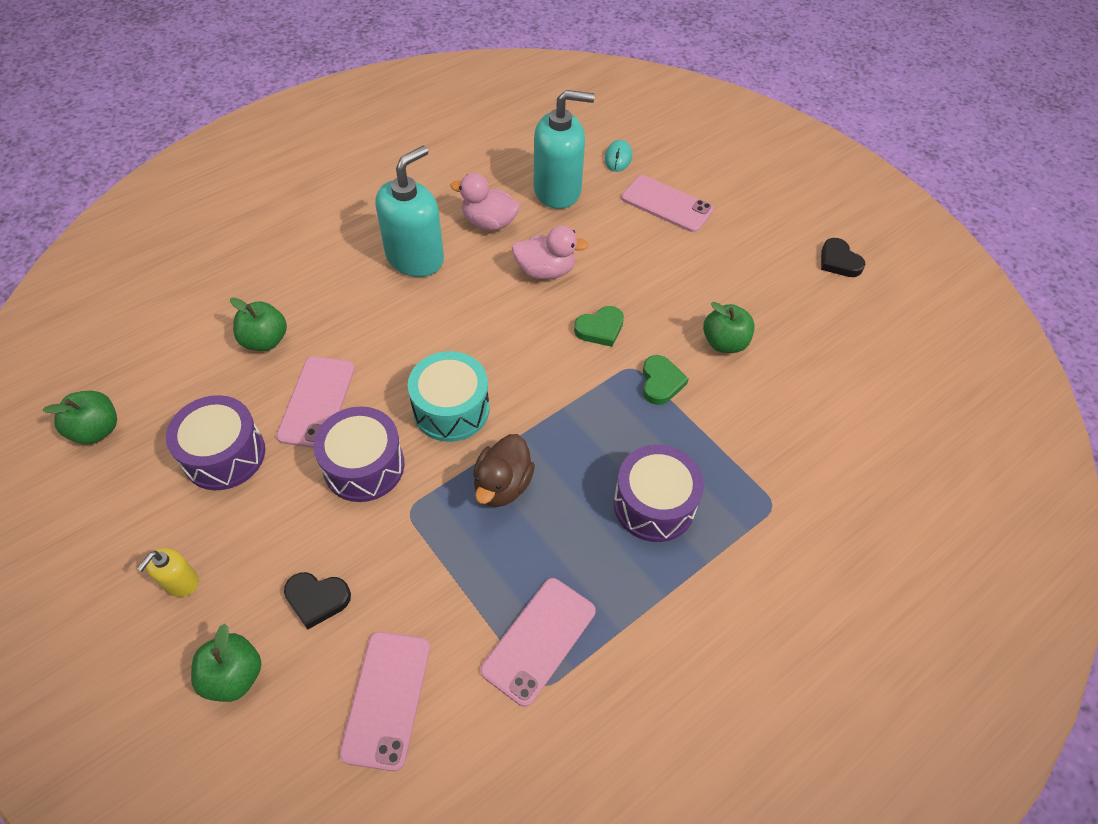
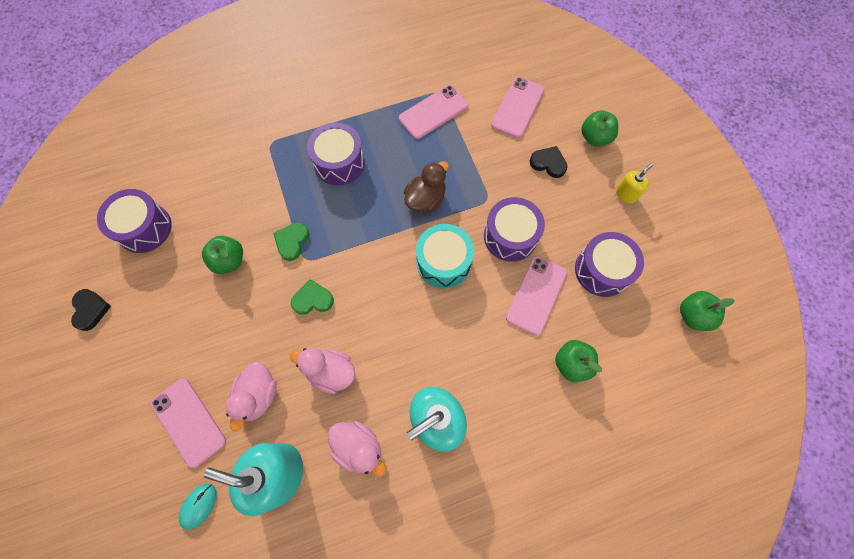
camera: 160 degrees left, 15 degrees up
none -> purple drum [97,189,172,253]
none -> pink duck [226,362,277,432]

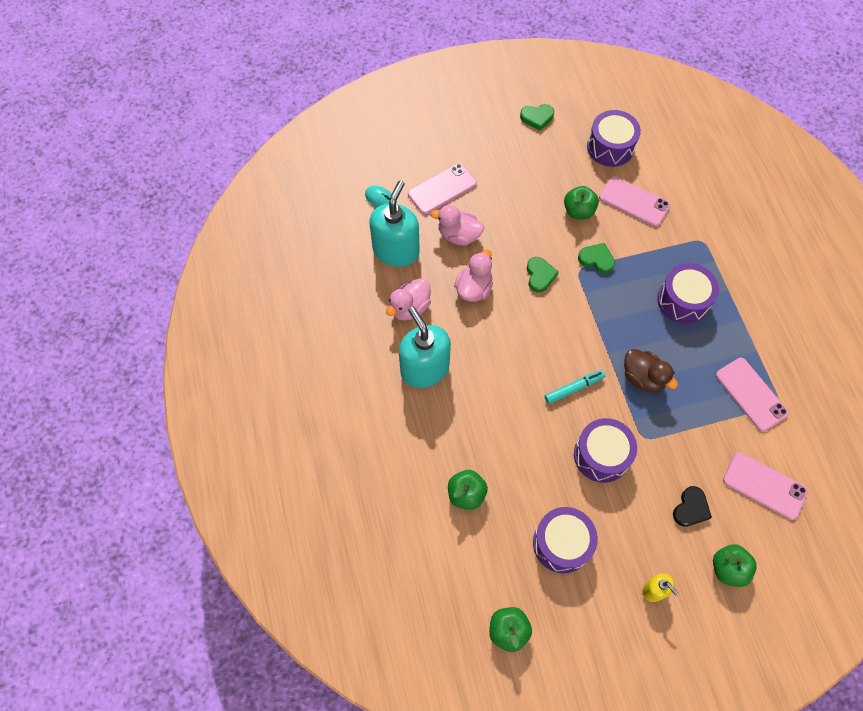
camera: 95 degrees right, 5 degrees down
black heart [71,289,111,331] -> green heart [520,104,554,131]
turquoise drum [416,224,474,289] -> turquoise marker [545,370,605,404]
pink phone [506,256,567,335] -> pink phone moved to [599,176,671,227]

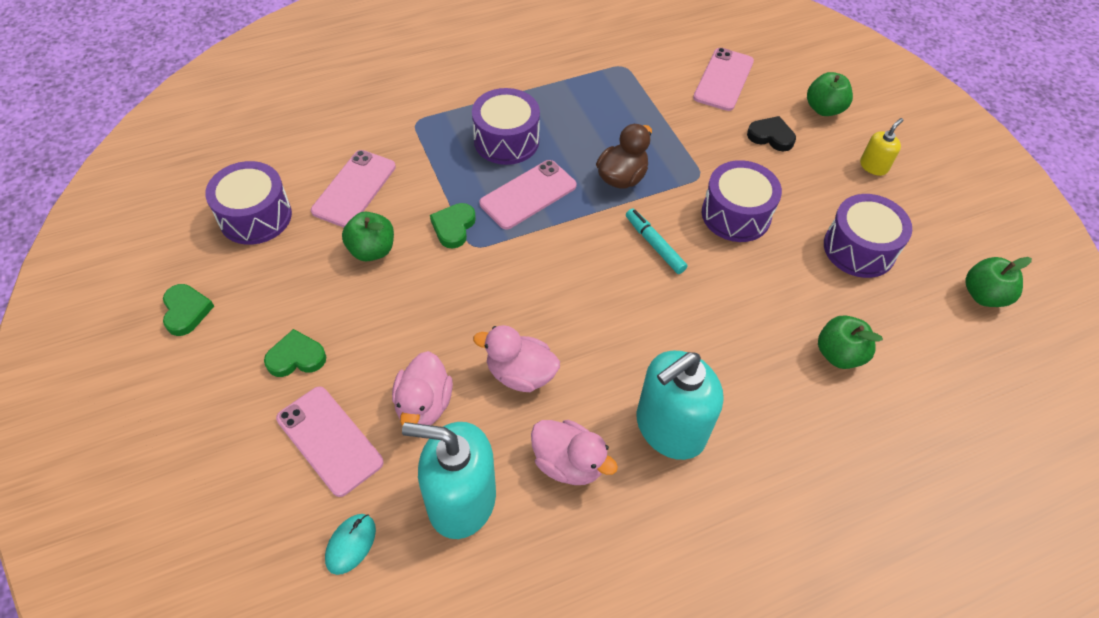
camera: 100 degrees left, 10 degrees down
green heart [527,257,559,293] -> green heart moved to [264,329,326,377]
pink phone [716,358,789,431] -> pink phone moved to [480,160,577,230]

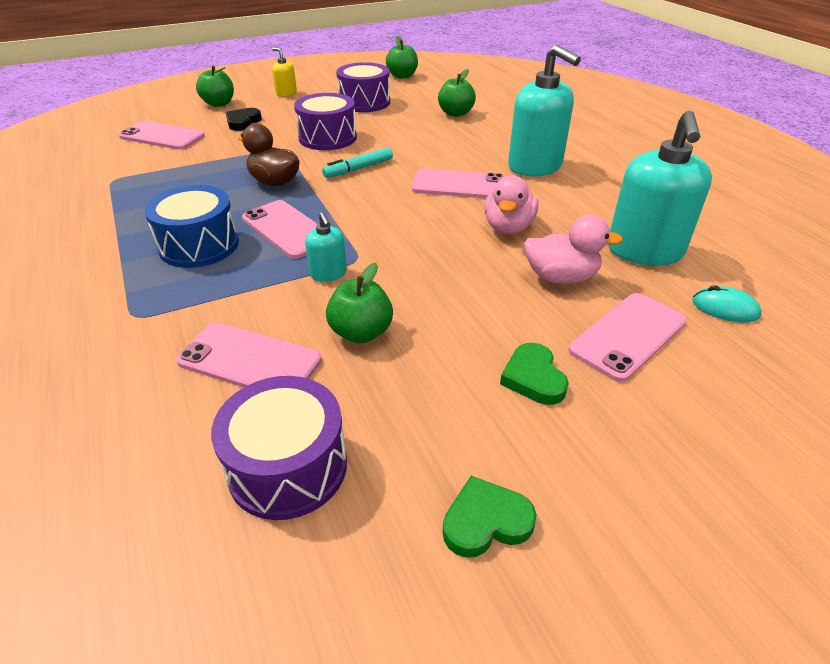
camera: 90 degrees left, 15 degrees down
green heart [430,203,476,249] -> turquoise soap dispenser [305,212,347,282]
purple drum [472,88,540,165] -> blue drum [144,185,239,268]
pink duck [531,420,618,485] -> none
none -> pink phone [412,169,505,198]

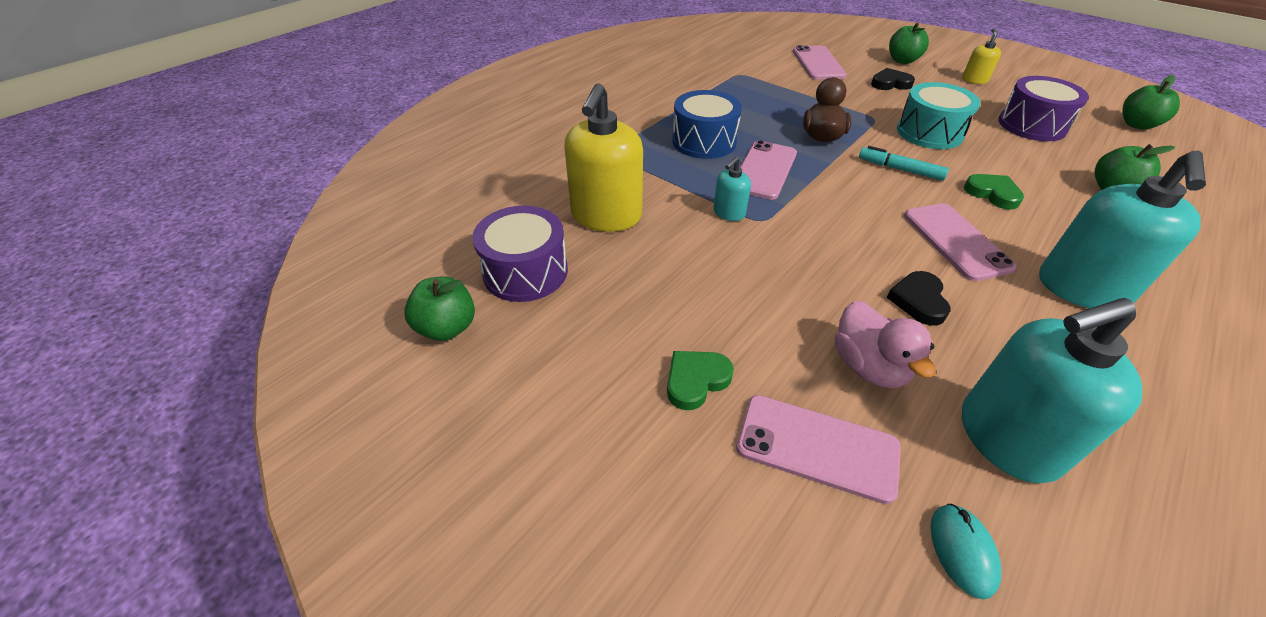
camera: 65 degrees right, 5 degrees up
pink phone [176,322,322,387] -> yellow soap dispenser [564,83,643,232]
purple drum [294,93,357,150] -> turquoise drum [897,82,981,149]
green apple [326,263,393,343] -> green apple moved to [404,276,475,341]
green heart [443,476,537,558] -> green heart moved to [964,174,1024,210]
pink duck [484,175,539,234] -> black heart [887,271,950,326]

